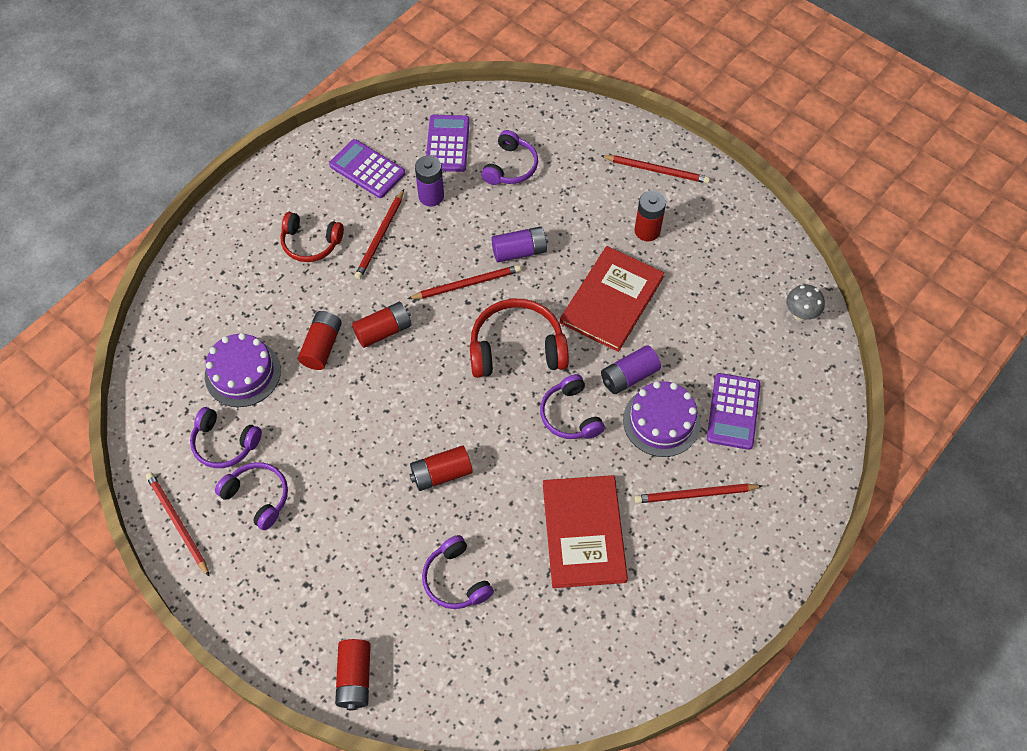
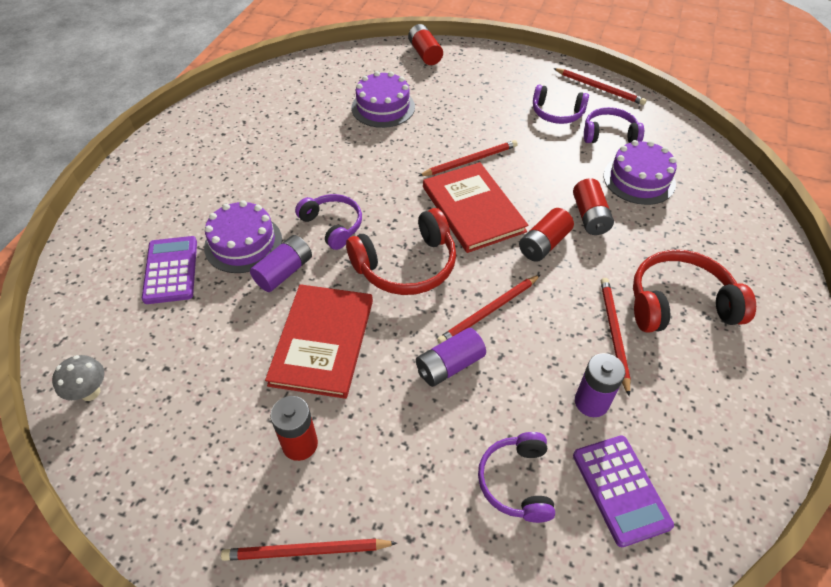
camera: 160 degrees right, 10 degrees down
red headphones [280,212,344,262] -> red headphones [633,250,756,333], size x1.53
purple calculator [329,139,405,198] -> none
red battery [409,446,473,491] -> none
purple headphones [422,535,494,609] -> purple cake [351,71,415,128]
red book [543,475,628,588] -> red book moved to [423,162,529,253]
red pencil [635,483,762,503] -> red pencil moved to [419,140,518,176]

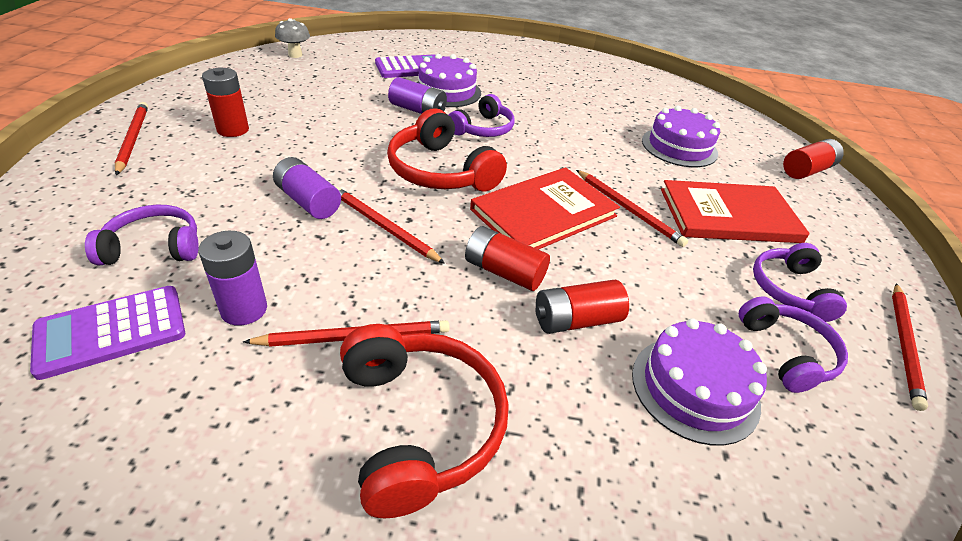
camera: 75 degrees right, 10 degrees down
red book [265,284,373,399] -> red book moved to [661,180,810,243]

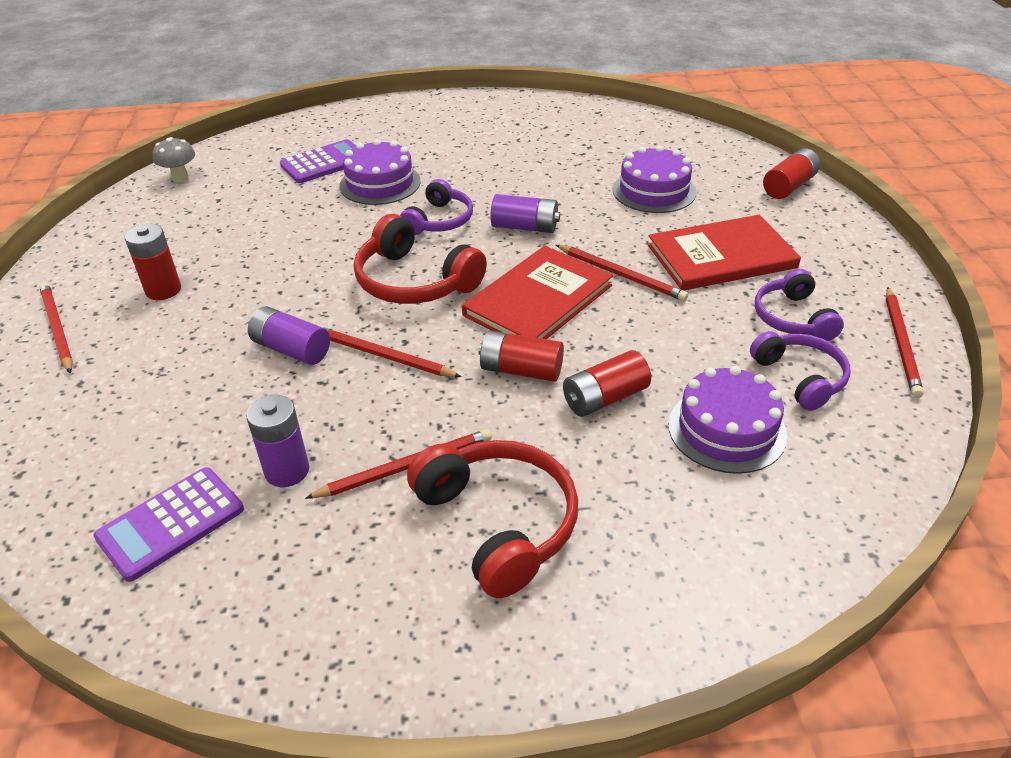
camera: 10 degrees left, 0 degrees up
purple headphones [85,205,199,265] -> none
purple battery [388,77,447,114] -> purple battery moved to [490,194,560,233]

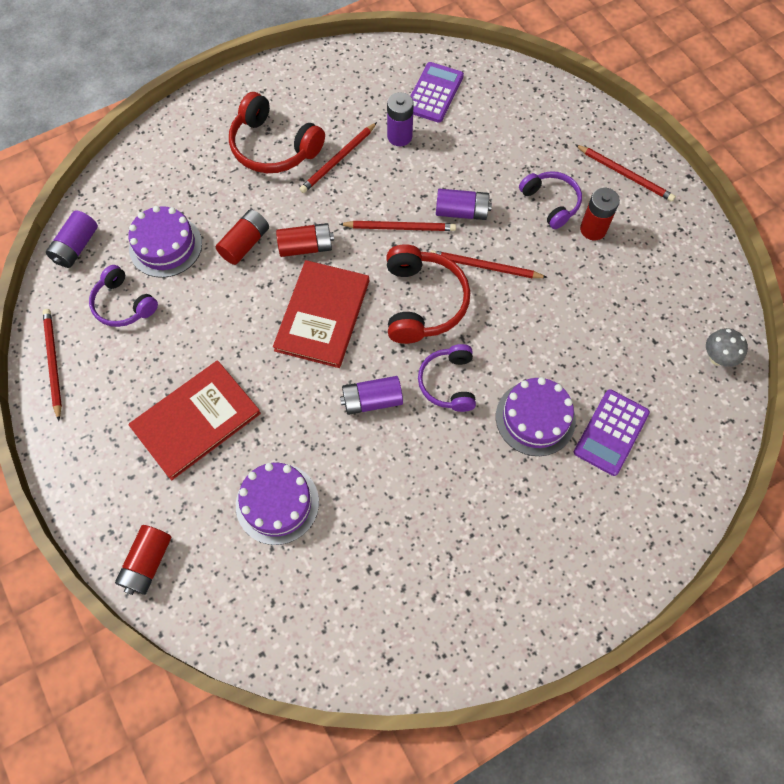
camera: 155 degrees right, 25 degrees up
red headphones [354,214,487,304] -> red headphones turned 75 degrees clockwise [386,244,470,344]
red pencil [556,245,688,301] -> red pencil moved to [430,250,548,278]
purple headphones [755,269,844,341] -> purple headphones moved to [519,171,582,229]
none -> purple battery [46,210,98,268]

